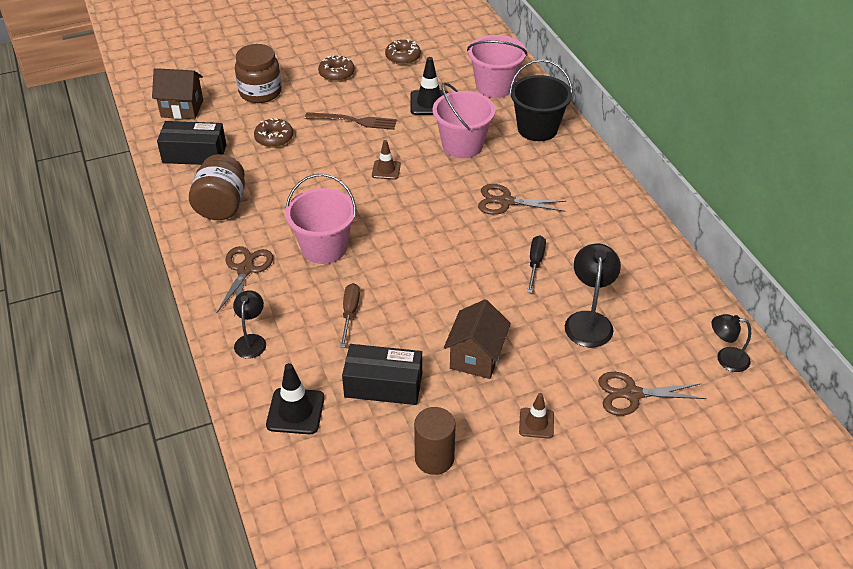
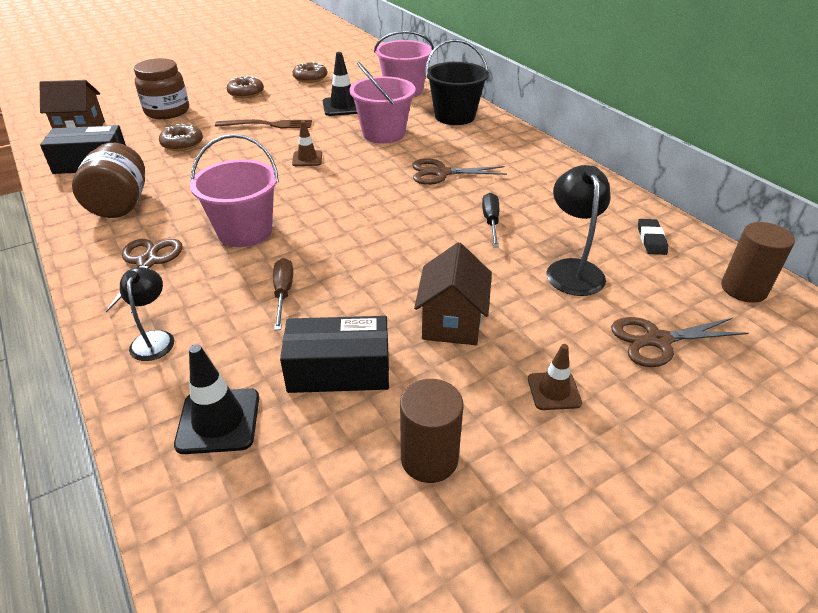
camera: 10 degrees left, 5 degrees down
black lamp [711,314,751,372] -> brown cylinder [721,222,795,303]
none -> black eraser [638,219,668,255]

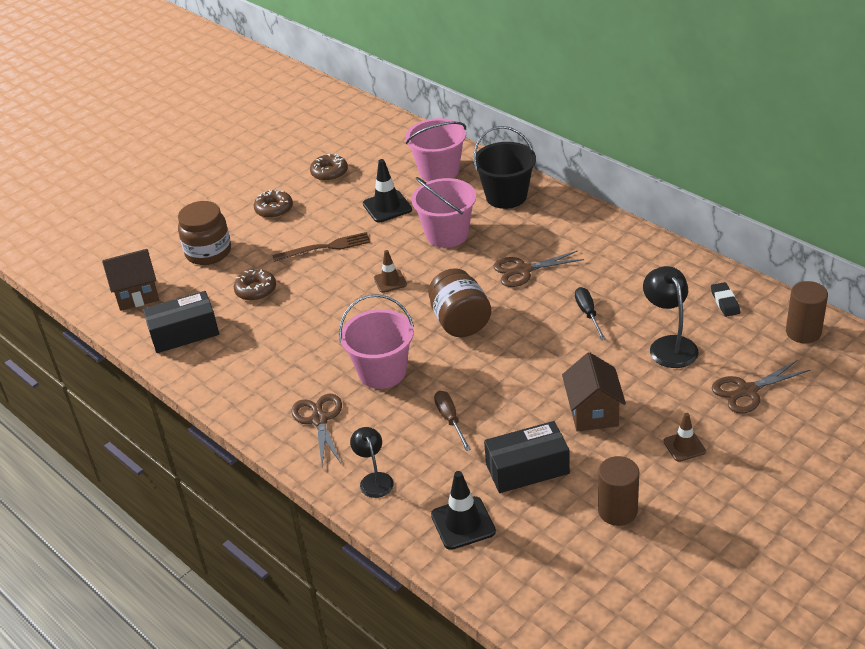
camera: 10 degrees left, 0 degrees up
brown jar [72,143,145,218] -> brown jar moved to [428,268,491,337]

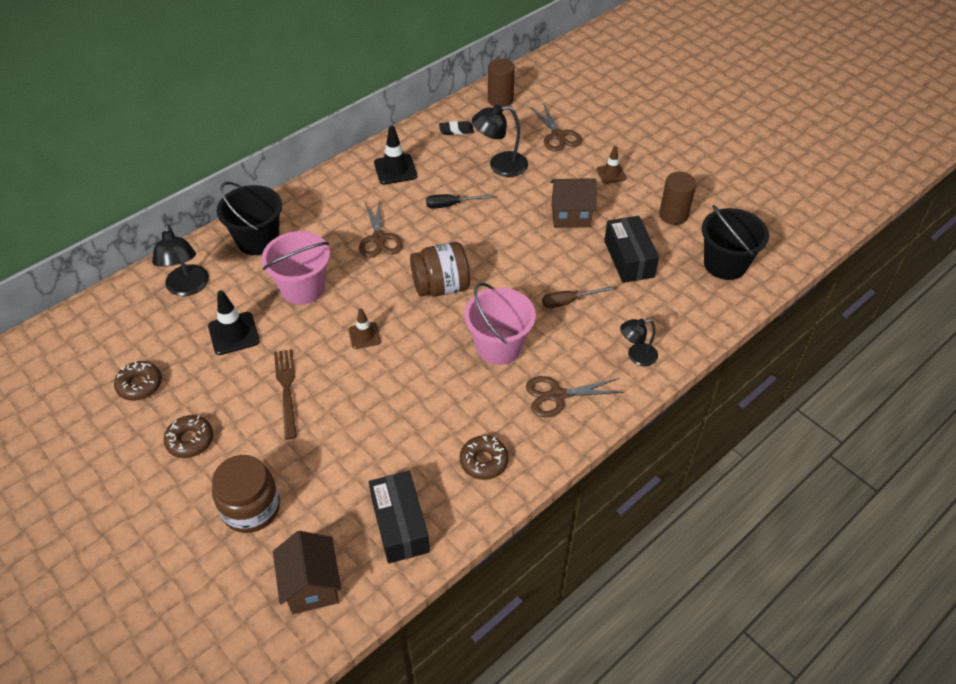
camera: 90 degrees left, 10 degrees up
brown donut [234,269,276,301] -> brown donut moved to [460,435,509,480]
pink bucket [406,118,466,182] -> black lamp [152,224,209,296]
black traffic cone [431,471,496,550] -> black traffic cone moved to [374,126,417,185]
none -> black bucket [702,205,769,280]

